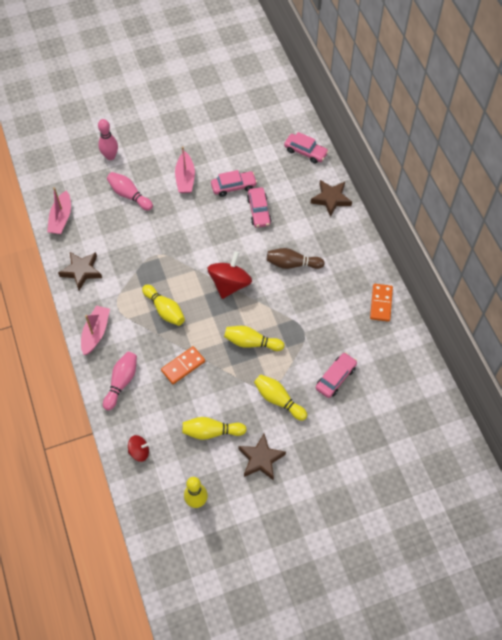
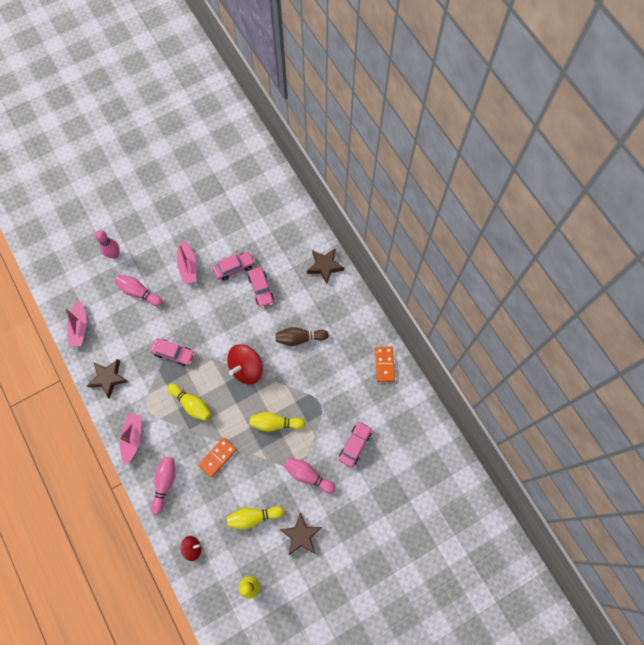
camera: 10 degrees left, 10 degrees up
red spinning top [207,251,252,299] -> red spinning top turned 150 degrees counterclockwise [227,344,263,384]
yellow bowling pin [254,374,307,421] -> pink bowling pin [284,458,336,493]
pink car [284,132,329,164] -> pink car moved to [150,339,195,366]

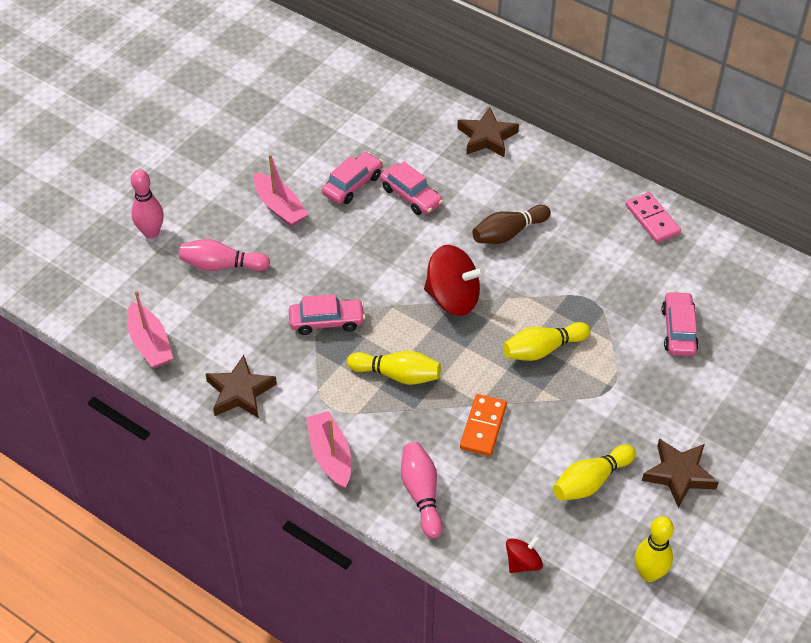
camera: 25 degrees left, 20 degrees down
red spinning top [227,344,263,384] -> red spinning top turned 90 degrees counterclockwise [424,245,485,316]
pink bowling pin [284,458,336,493] -> none
orange domino [375,346,395,382] -> pink domino [626,192,681,243]

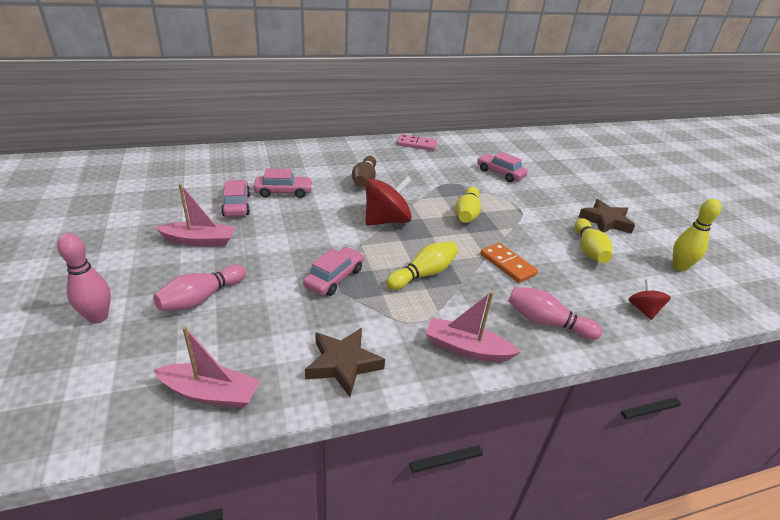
camera: 55 degrees left, 15 degrees down
brown star [457,107,519,158] -> none

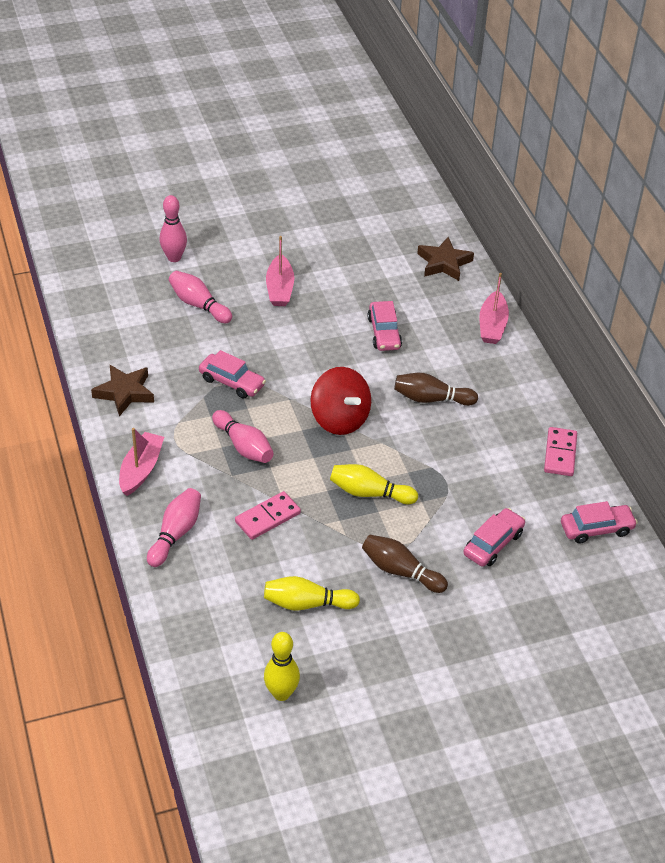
camera: 90 degrees right, 10 degrees up
pink boat [153,326,260,408] -> pink boat moved to [479,273,509,344]
pink car [221,180,250,217] -> pink car moved to [561,501,638,544]
yellow bowling pin [386,241,458,290] -> pink bowling pin [212,410,274,463]
orange domino [480,243,538,283] -> pink domino [235,491,301,540]
brown star [579,199,635,234] -> brown star moved to [417,237,474,281]
red spinning top [628,279,671,320] -> none
none -> brown bowling pin [362,535,448,593]

